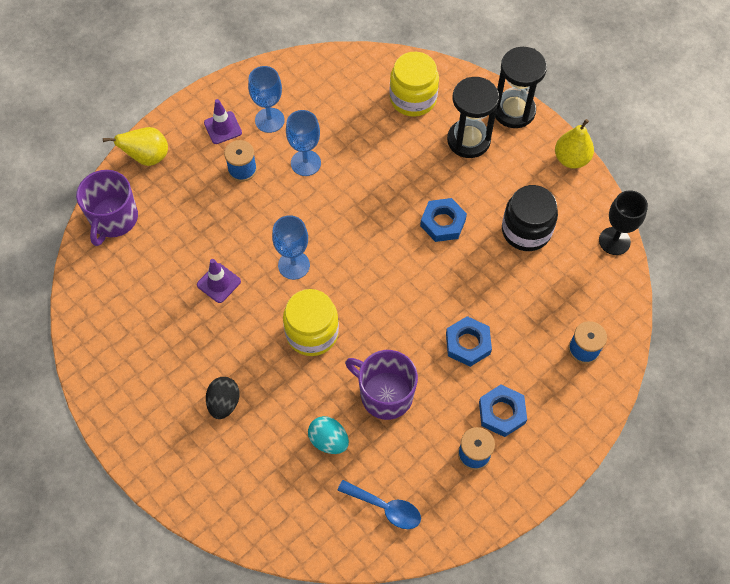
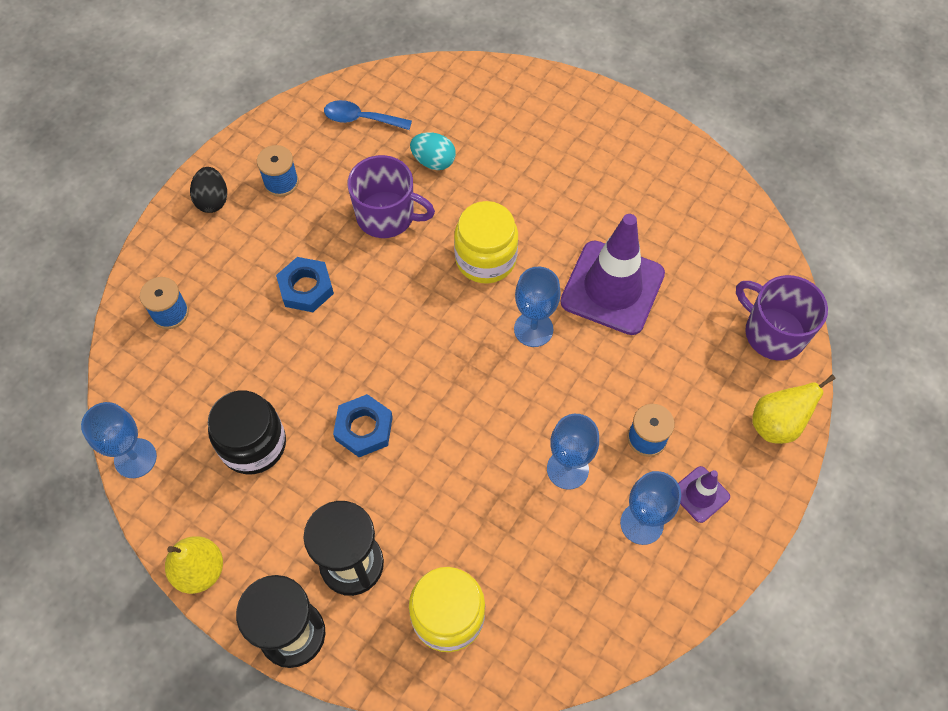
camera: 165 degrees right, 0 degrees up
purple mug [76,170,138,246] -> purple mug turned 45 degrees counterclockwise [736,275,828,361]
purple traffic cone [197,259,241,303] -> purple traffic cone [560,214,665,335], size x2.11
black egg [206,377,240,419] -> black egg moved to [190,167,227,213]
blue nut [479,385,527,437] -> none
black goblet [599,190,648,255] -> blue goblet [81,402,157,478]

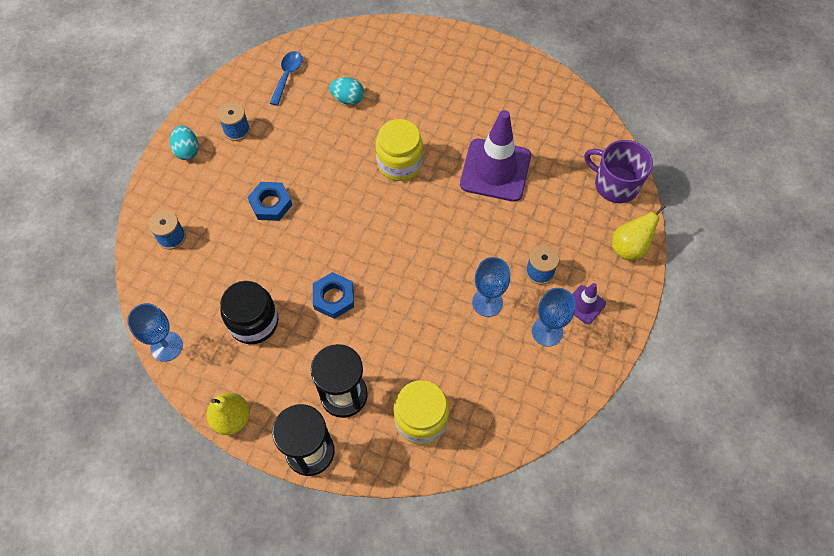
camera: 10 degrees left, 0 degrees up
black egg [190,167,227,213] -> turquoise egg [170,126,199,160]
blue spoon [324,100,412,130] -> blue spoon turned 105 degrees clockwise [270,51,303,106]
purple mug [347,155,435,238] -> none
blue goblet [514,267,561,347] -> none

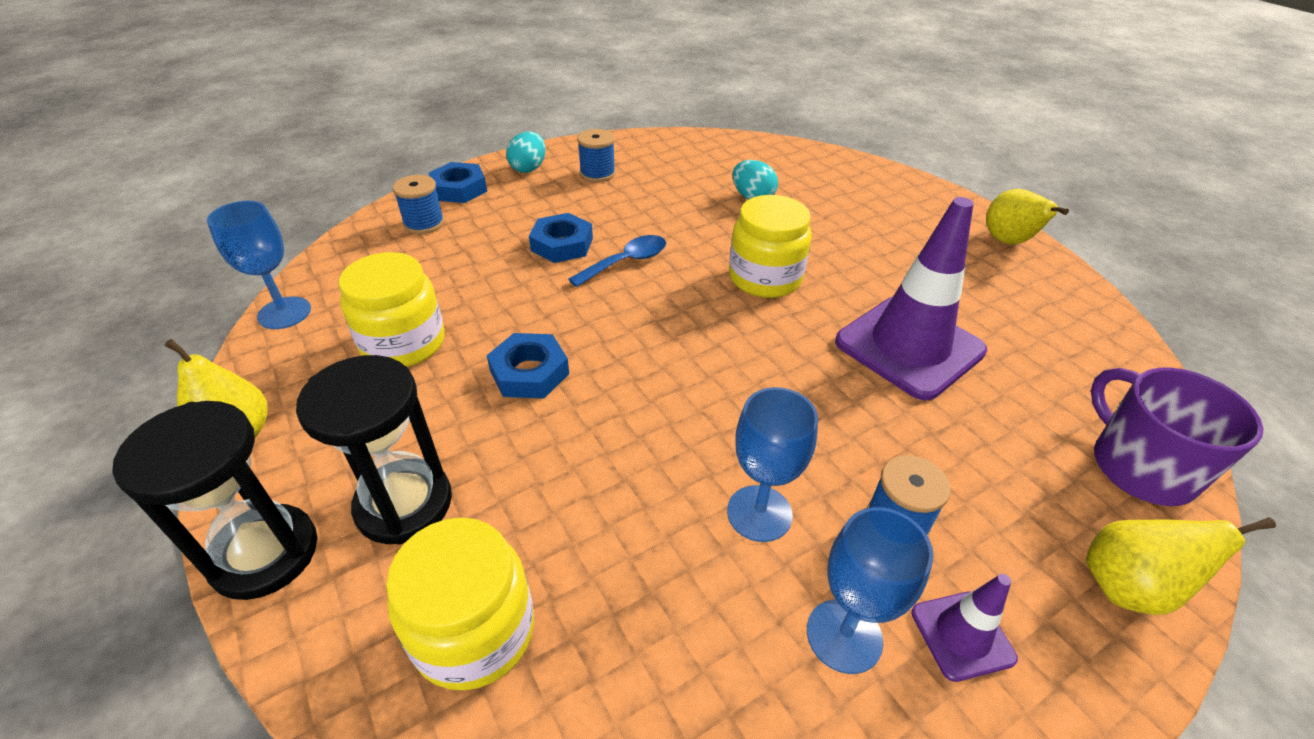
camera: 35 degrees right, 20 degrees down
black jar [220,281,278,344] -> yellow jar [339,252,445,367]
blue spoon [270,51,303,106] -> blue spoon moved to [569,235,666,287]
none -> blue nut [429,162,487,203]
none -> yellow pear [986,189,1069,244]

